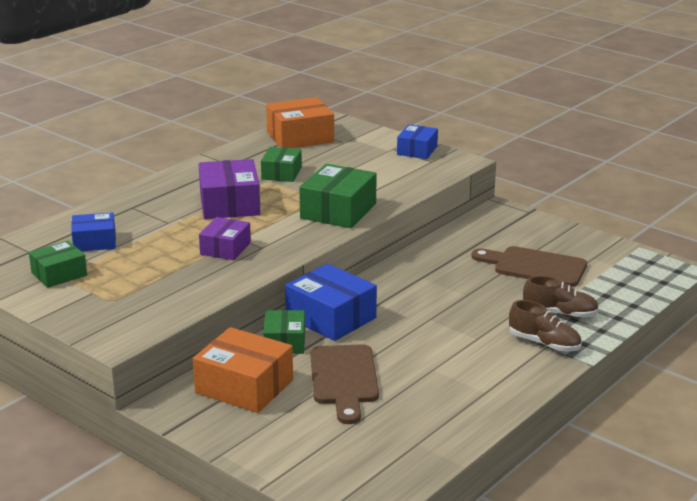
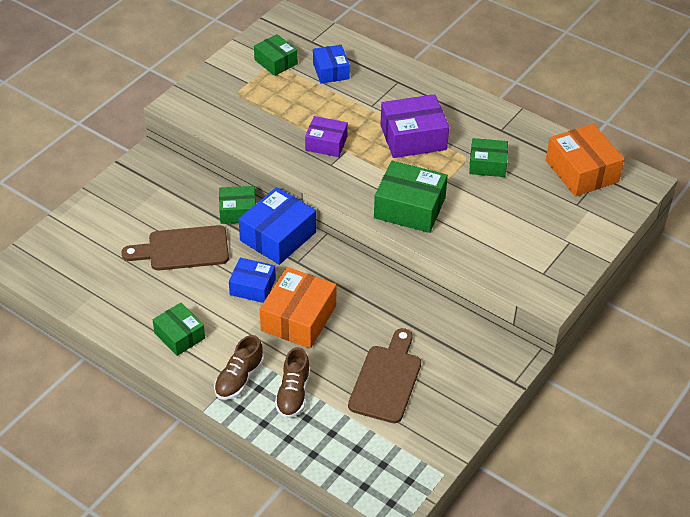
camera: 85 degrees right, 20 degrees up
orange box [193,327,293,413] -> orange box moved to [260,267,336,348]
blue box [397,124,438,159] -> blue box moved to [229,258,276,303]
none -> green box [153,303,205,356]

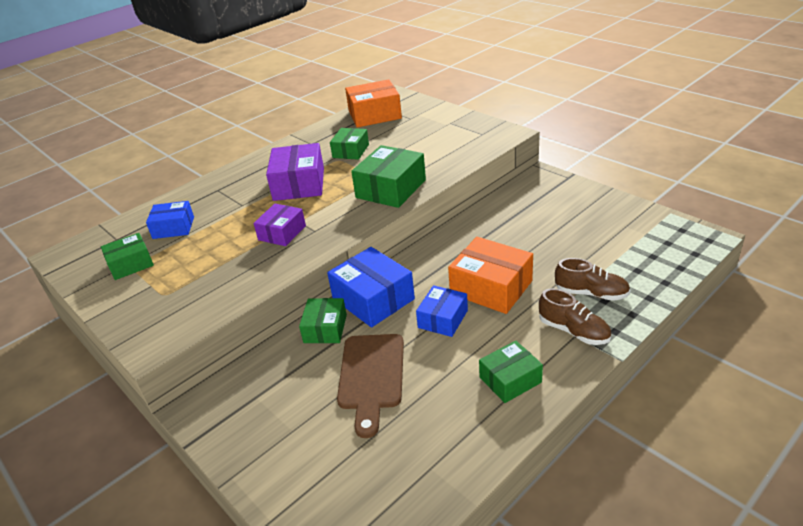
camera: 75 degrees left, 10 degrees down
brown cutting board [348,328,421,423] -> none

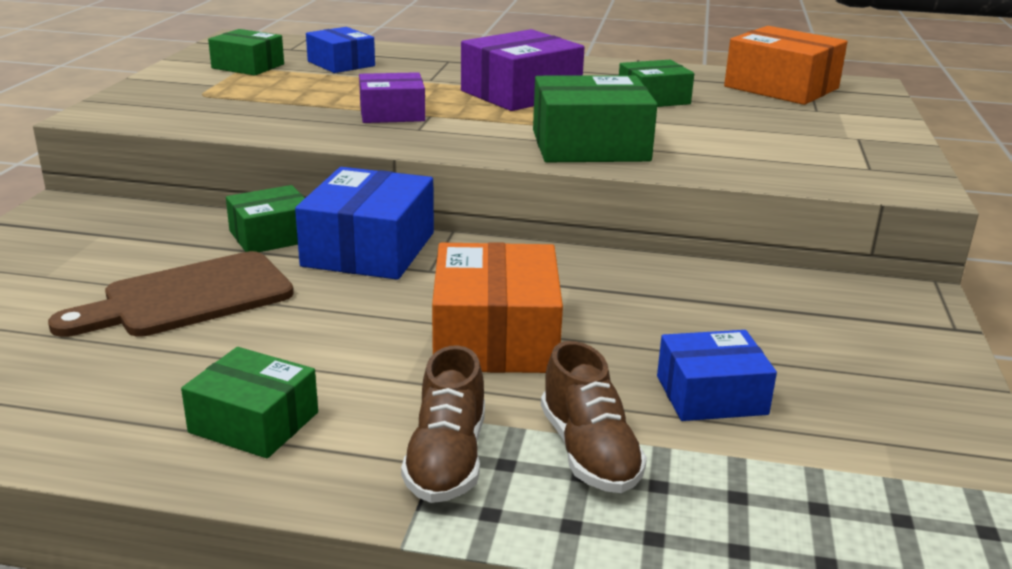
camera: 50 degrees right, 10 degrees down
blue box [416,285,468,337] -> blue box moved to [657,330,777,421]

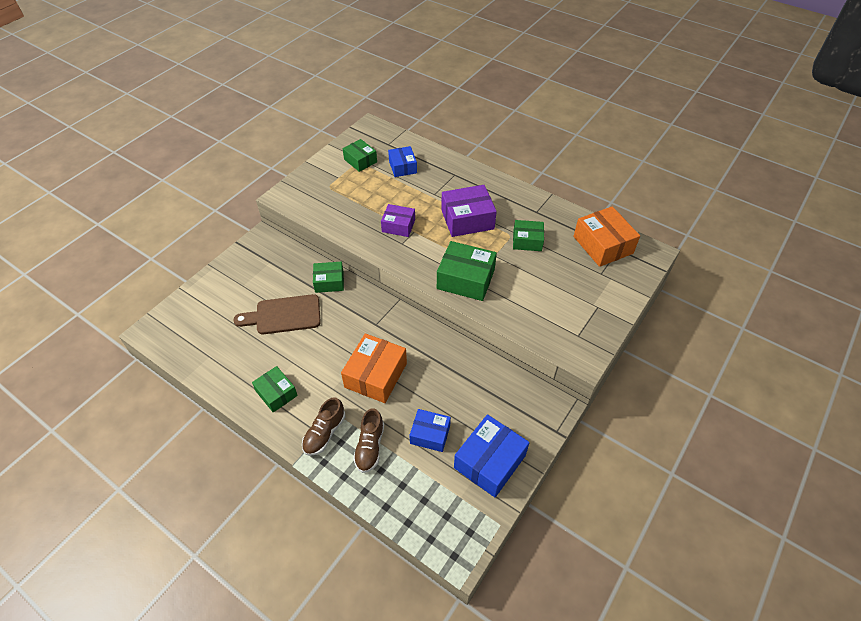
camera: 25 degrees right, 25 degrees up
blue box [295,167,434,280] -> blue box moved to [454,414,529,497]

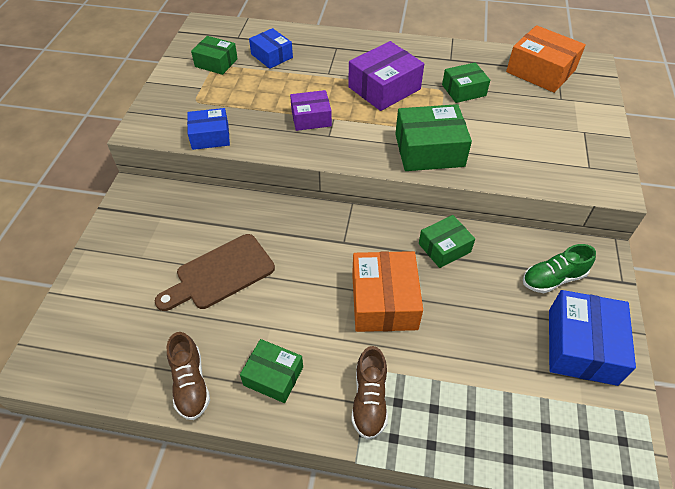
camera: 25 degrees left, 0 degrees up
green box [313,262,344,293] -> green box moved to [419,215,475,268]
brown shoe [353,408,384,473] -> brown shoe moved to [167,332,210,420]
blue box [409,409,451,452] -> blue box moved to [187,108,230,150]
none -> green shoe [523,244,596,293]

